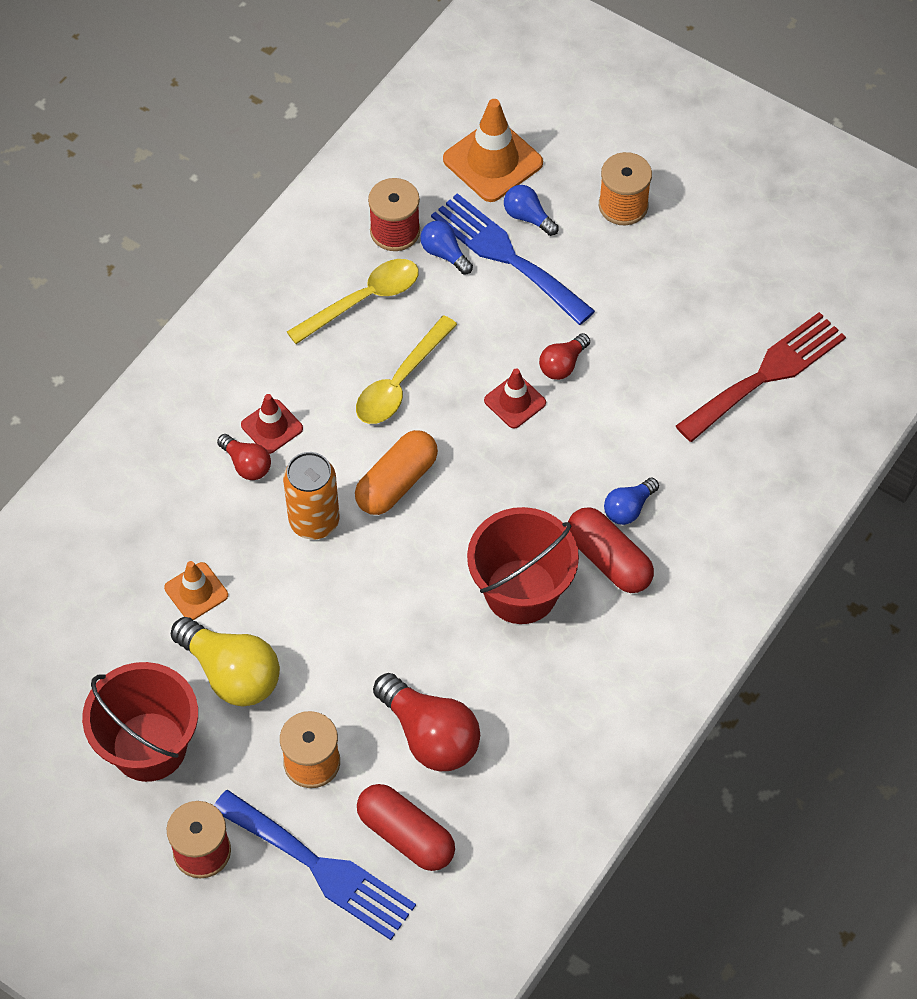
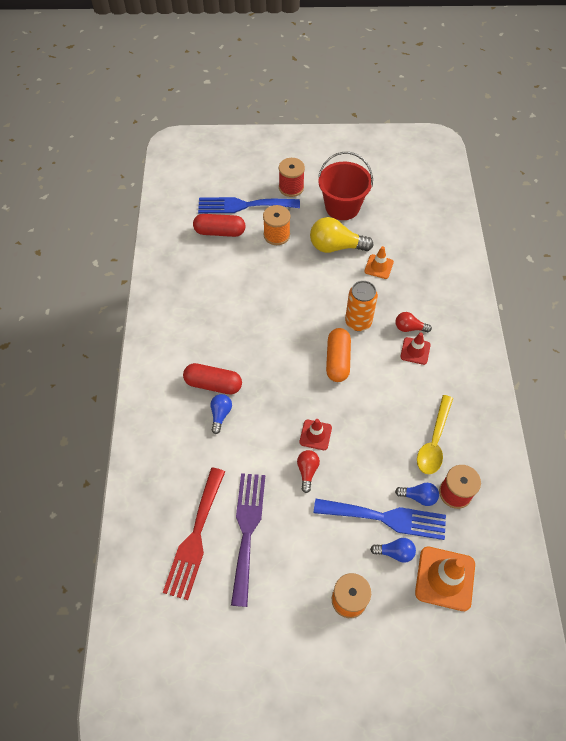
camera: 145 degrees right, 0 degrees up
yellow spoon [356,316,457,424] -> none
red light bulb [373,673,480,771] -> none
red bucket [467,507,579,624] -> none
none -> purple fork [231,473,265,607]

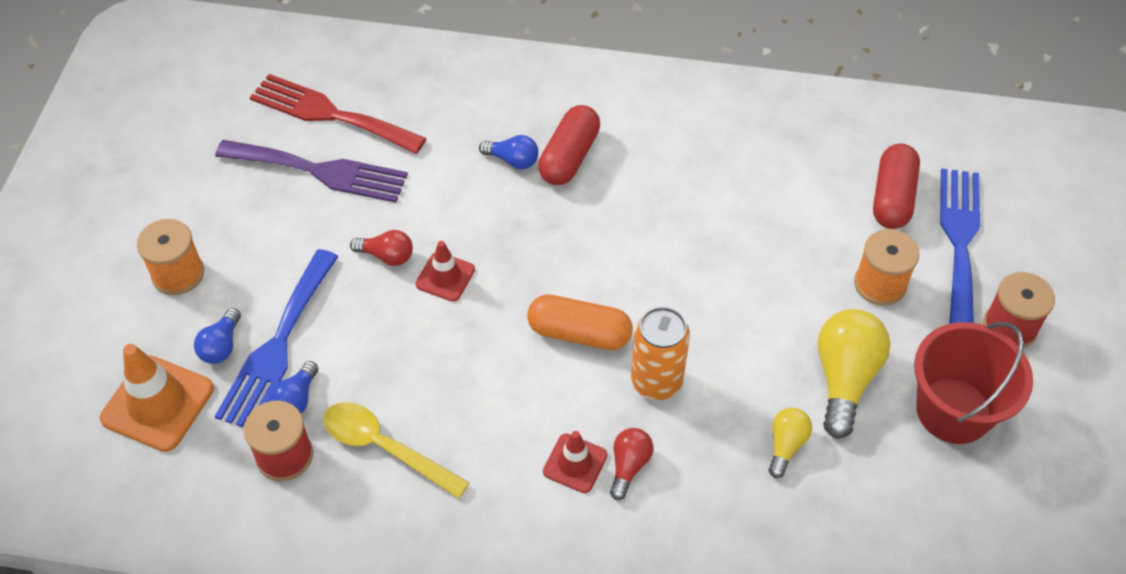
camera: 100 degrees right, 5 degrees down
orange traffic cone [364,246,394,279] -> yellow light bulb [768,408,812,478]

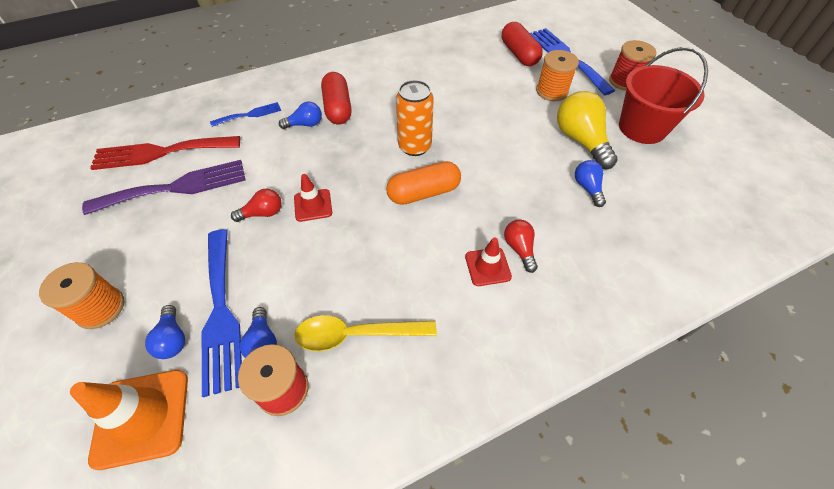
camera: 35 degrees left, 0 degrees up
orange can [631,307,690,400] -> orange can moved to [396,80,434,156]
yellow light bulb [768,408,812,478] -> blue light bulb [575,160,606,207]
none -> blue fork [210,102,281,127]

